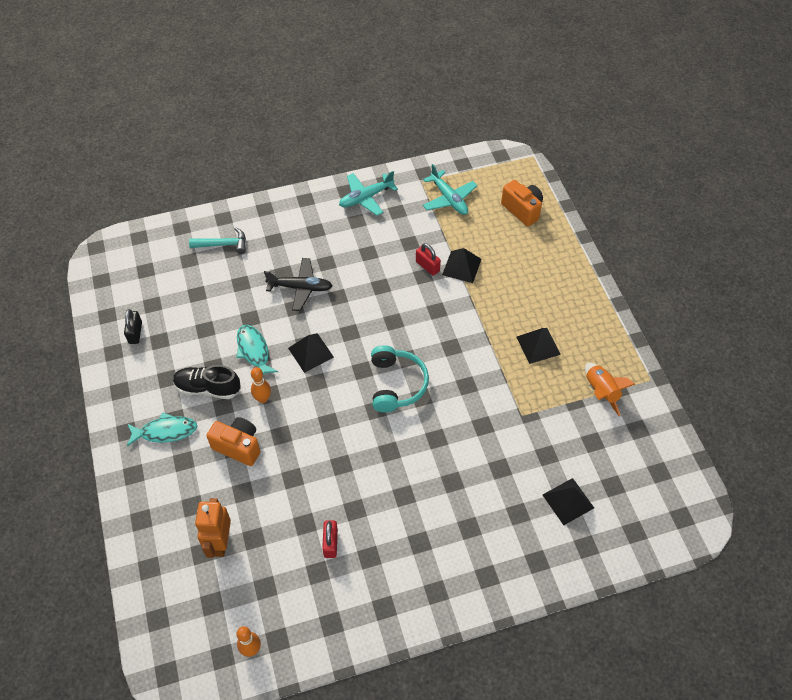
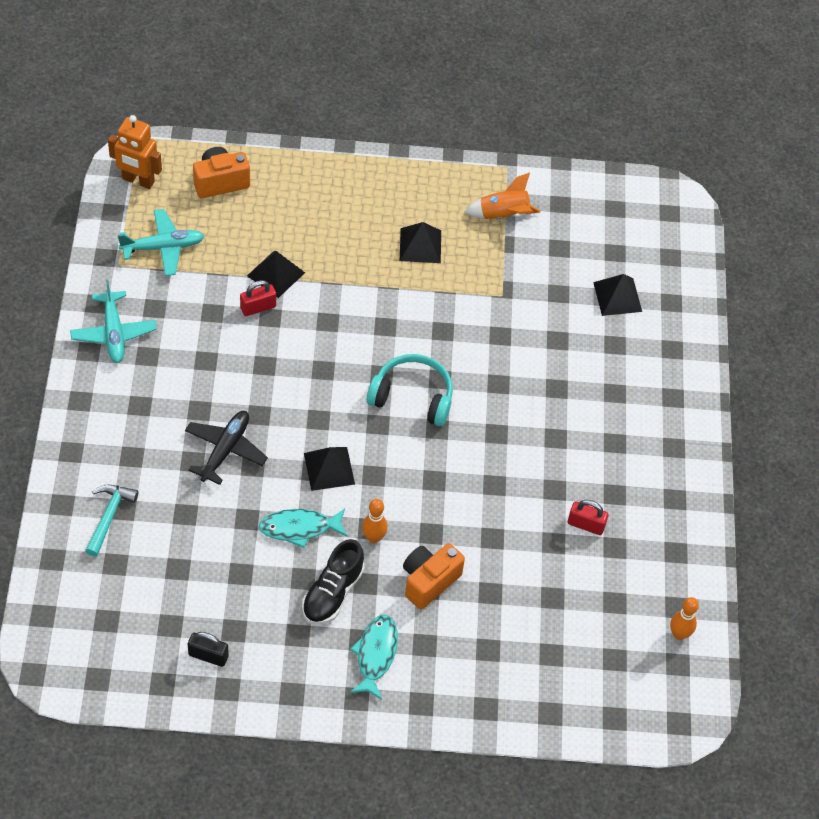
camera: 75 degrees left, 0 degrees up
orange robot [195,498,231,558] -> orange robot moved to [108,115,162,189]

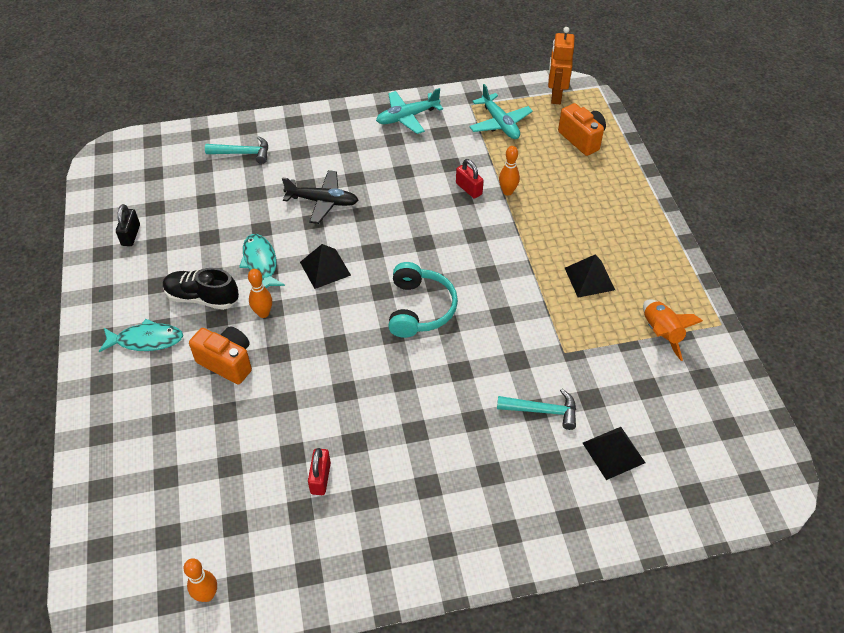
camera: 80 degrees right, 5 degrees down
black pyramid [247,251,305,298] -> orange bowling pin [499,146,520,196]
none -> turquoise hammer [497,389,576,430]

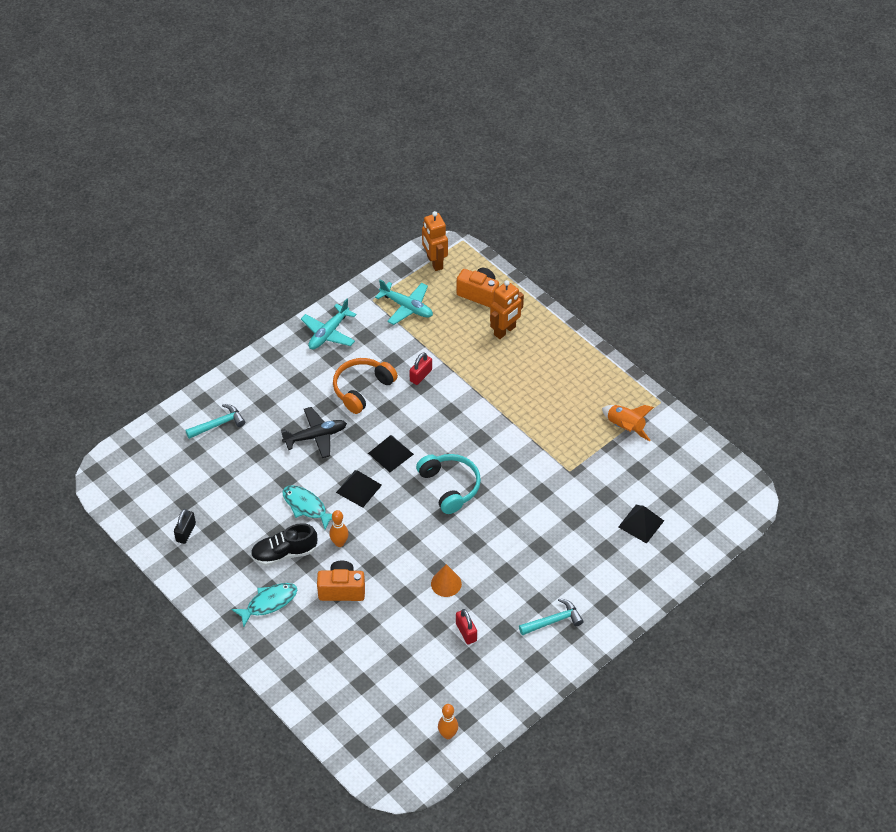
camera: 30 degrees left, 0 degrees up
black padlock [116,204,140,246] -> black padlock turned 45 degrees clockwise [174,509,196,544]
red padlock [456,159,484,199] -> red padlock turned 75 degrees counterclockwise [409,352,432,385]
turquoise hammer [497,389,576,430] -> turquoise hammer moved to [519,598,584,635]
orange bowling pin [499,146,520,196] -> none
black pyramid [565,254,615,298] -> black pyramid moved to [368,435,414,472]
none -> orange headphones [333,358,398,414]
none -> orange cone [431,564,462,597]
none -> orange robot [490,280,524,339]

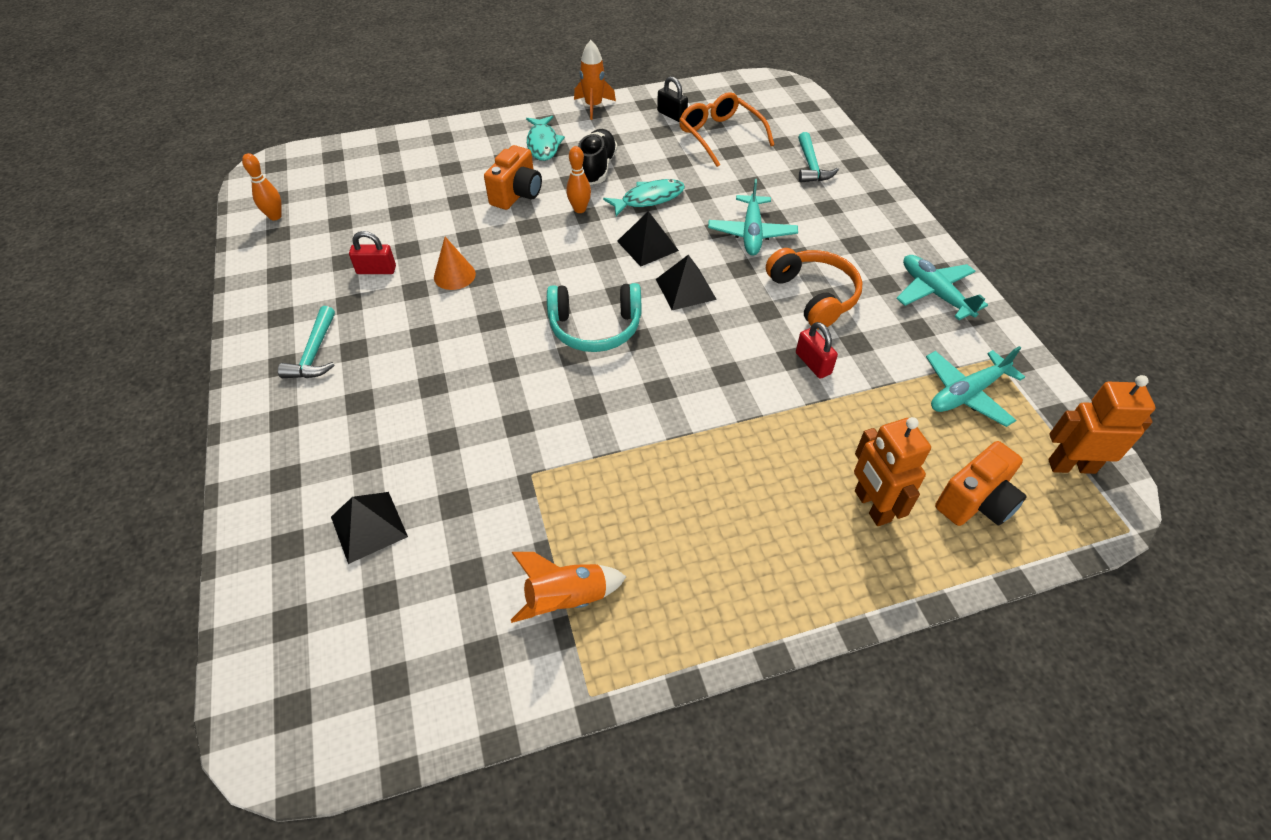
camera: 115 degrees right, 0 degrees up
black plane [281,407,347,458] -> turquoise plane [708,179,798,256]
none -> orange rocket [574,40,616,120]
none -> orange glasses [679,92,774,167]

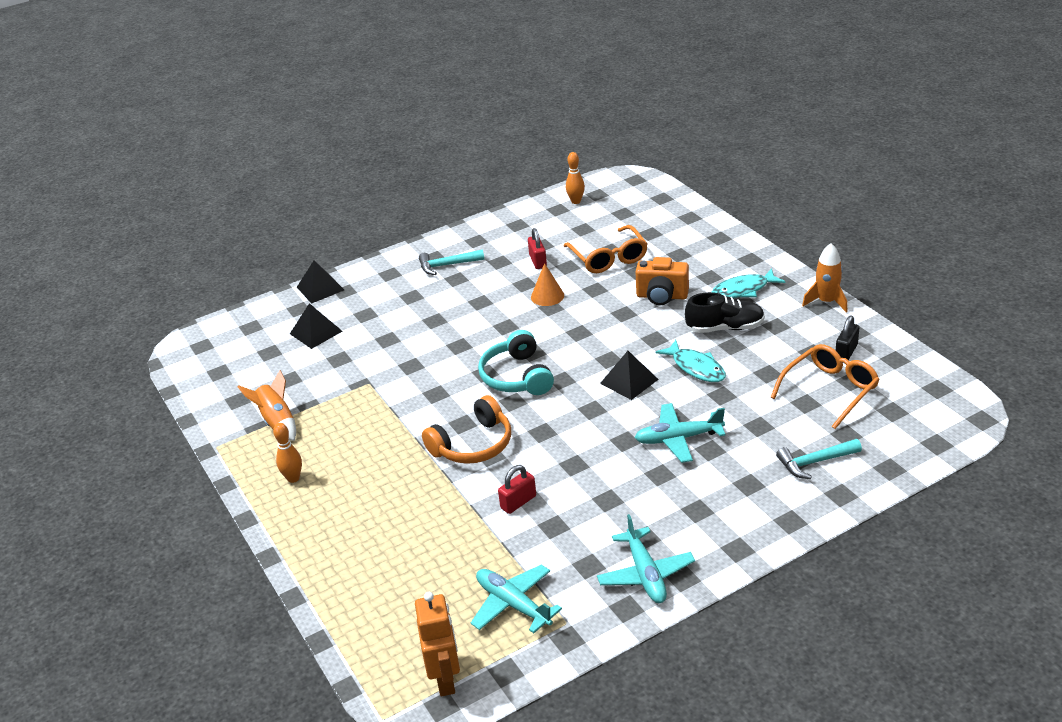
camera: 80 degrees right, 15 degrees down
orange bowling pin [566,146,591,213] -> orange bowling pin moved to [273,423,302,483]
black pyramid [656,255,717,310] -> black pyramid moved to [297,260,344,304]
orange headphones [766,248,863,329] -> orange headphones moved to [422,395,511,464]
orange robot [854,417,931,526] -> none
turquoise plane [896,255,988,320] -> turquoise plane turned 120 degrees clockwise [597,514,695,603]
orange camera [935,441,1027,526] -> none
none -> orange glasses [564,225,648,273]

